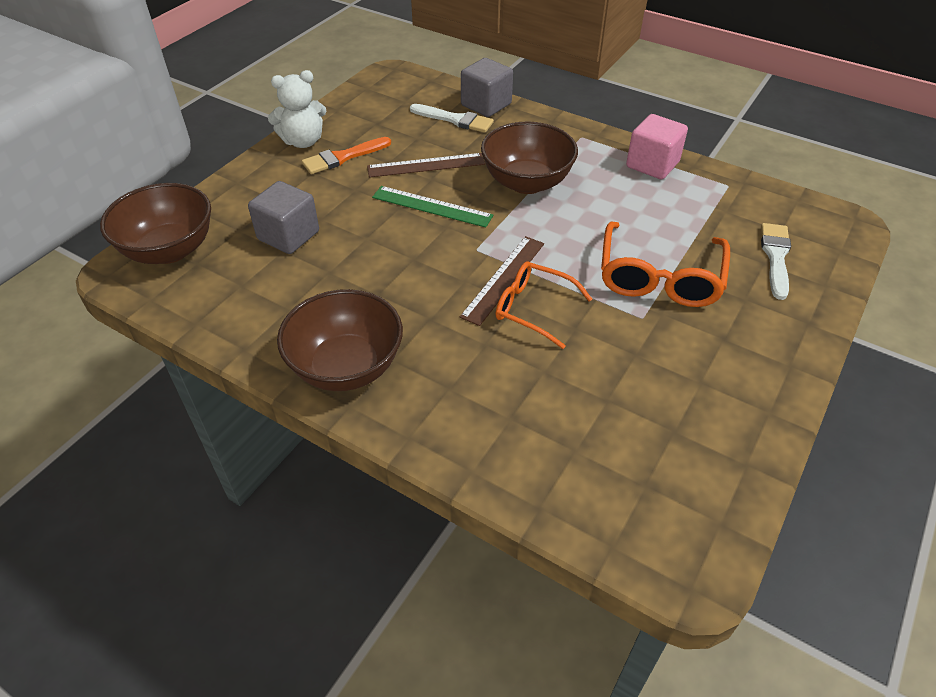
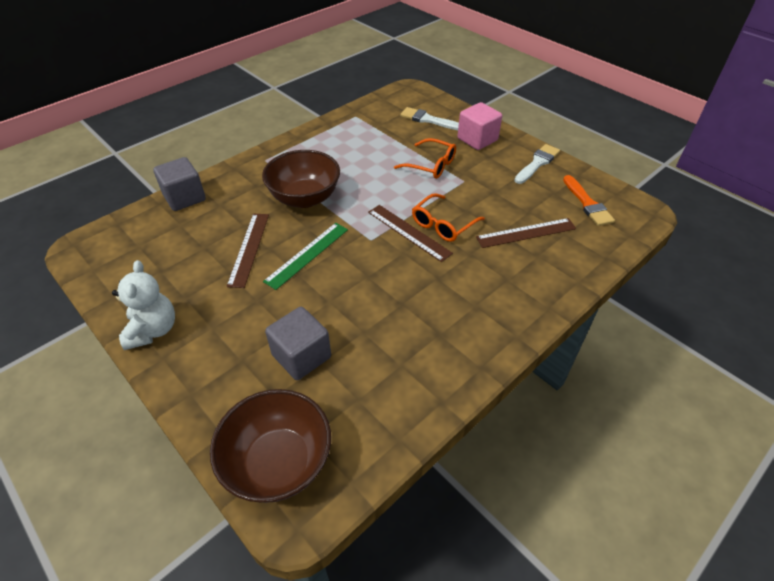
camera: 75 degrees left, 0 degrees up
brown bowl [277,289,403,391] -> none
orange brush [302,137,391,174] -> orange brush moved to [563,175,615,226]
white brush [410,104,494,133] -> white brush moved to [514,144,560,184]
orange glasses [601,221,730,307] -> orange glasses [394,138,456,179], size x0.66
pink cube [626,114,688,179] -> pink cube moved to [457,102,502,150]
none -> brown ruler [476,218,576,248]

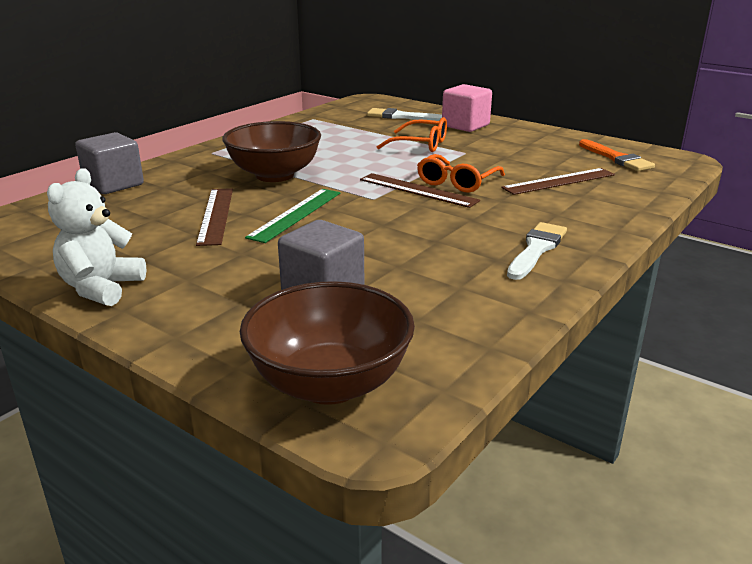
camera: 10 degrees left, 20 degrees down
white teddy bear [112,260,175,350] -> white teddy bear turned 150 degrees counterclockwise [47,168,146,306]
white brush [514,144,560,184] -> white brush moved to [507,222,567,280]

